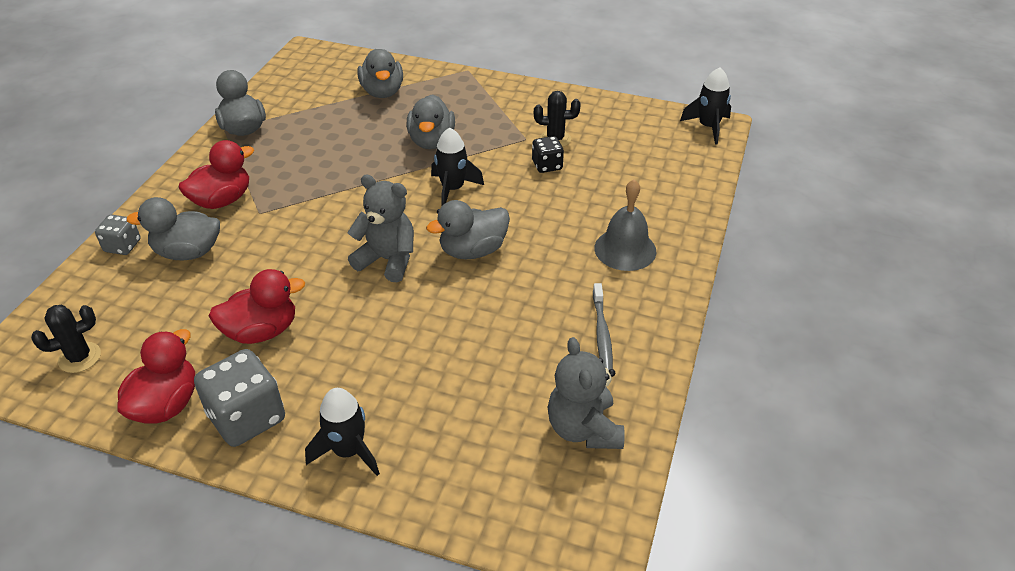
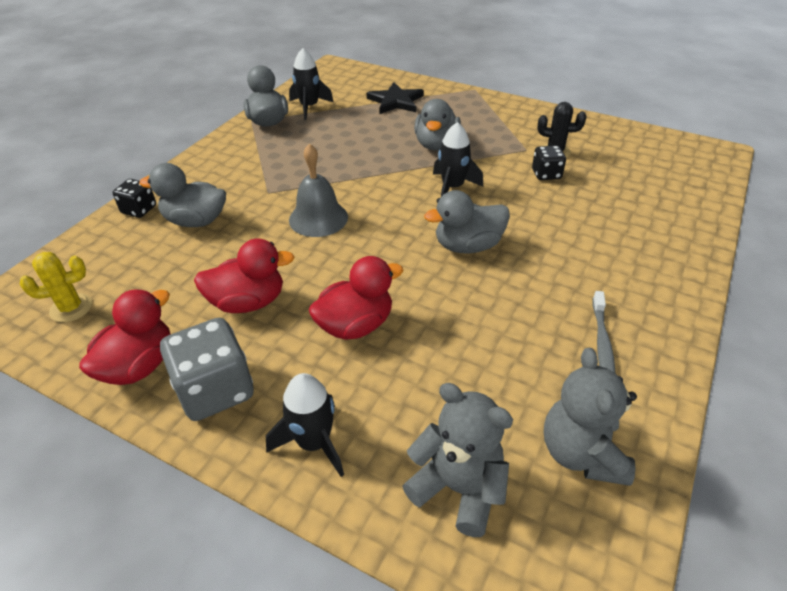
camera: 10 degrees right, 0 degrees up
black cactus [31,305,101,373] -> yellow cactus [20,252,92,322]
grey dice [95,215,140,255] -> black dice [113,179,156,218]
red duck [179,140,254,209] -> red duck moved to [309,256,403,340]
grey teddy bear [347,175,414,282] -> grey teddy bear moved to [403,383,513,537]
grey duck [357,49,403,98] -> black star [366,82,424,114]
grey bell [594,179,656,271] -> grey bell moved to [289,143,348,237]
black rocket [680,67,731,145] -> black rocket moved to [289,48,334,120]

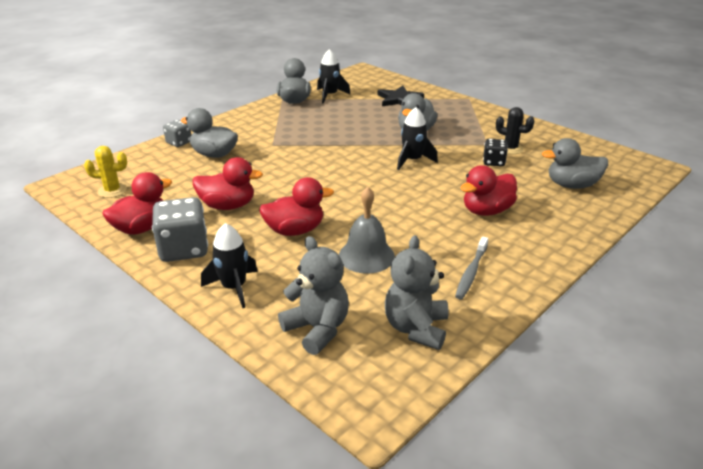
camera: 15 degrees right, 10 degrees down
black dice [113,179,156,218] -> grey dice [163,120,191,147]
grey bell [289,143,348,237] -> grey bell moved to [339,187,395,274]
grey duck [424,190,510,253] -> grey duck moved to [542,138,608,189]
none -> red duck [461,165,517,216]

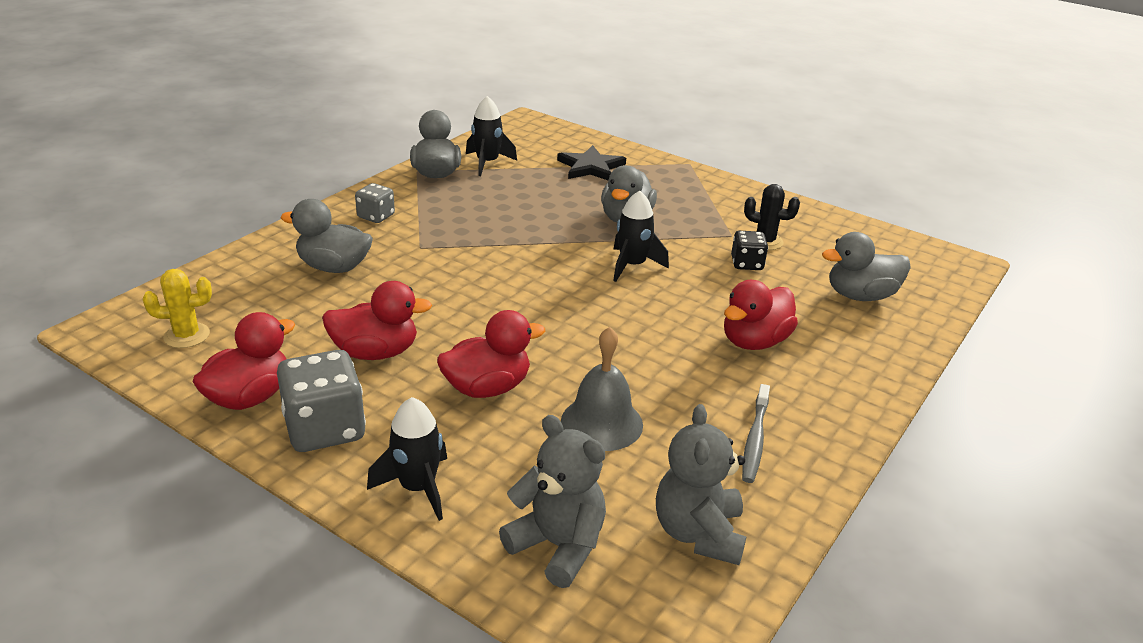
camera: 10 degrees left, 0 degrees up
grey dice [163,120,191,147] -> grey dice moved to [355,183,395,223]

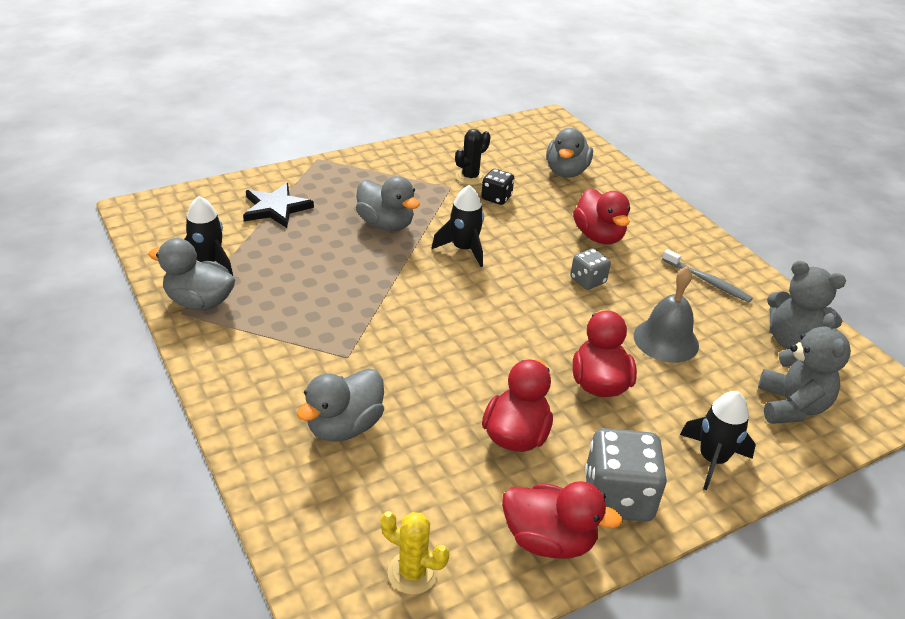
camera: 65 degrees left, 5 degrees up
yellow cactus [143,269,212,348] -> yellow cactus turned 75 degrees counterclockwise [381,511,449,595]
red duck [193,312,295,410] -> red duck turned 135 degrees clockwise [502,481,623,559]
grey dice [355,183,395,223] -> grey dice moved to [570,248,611,290]
grey teddy bear [499,415,606,588] -> grey teddy bear turned 120 degrees clockwise [758,313,851,424]

